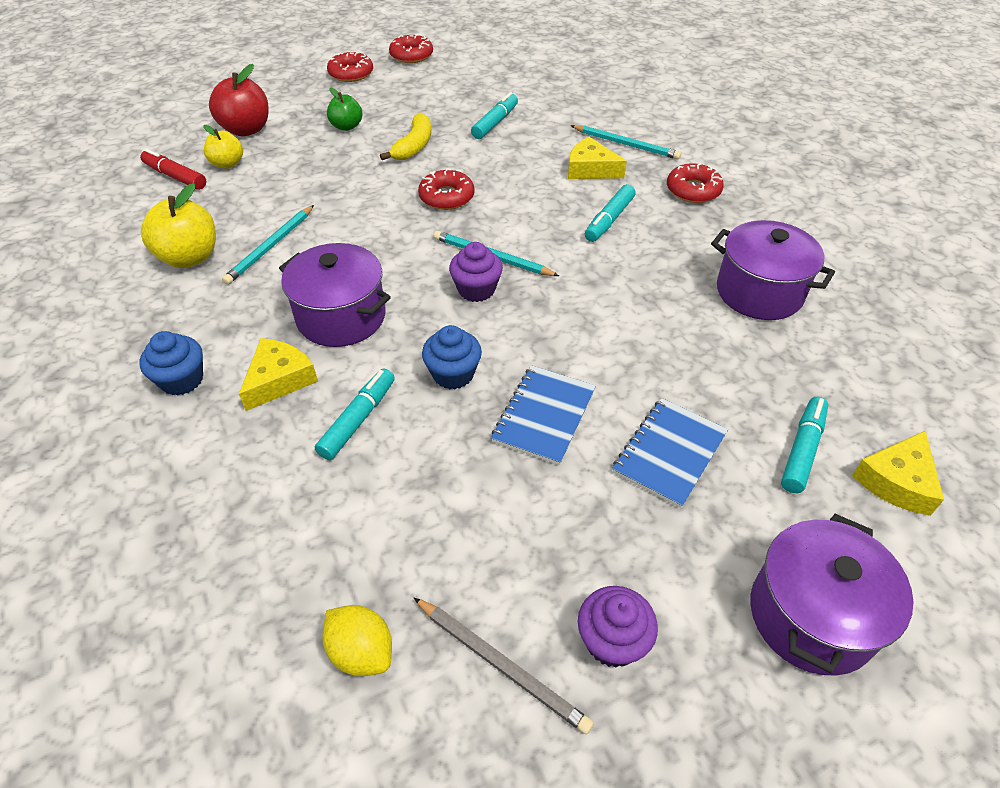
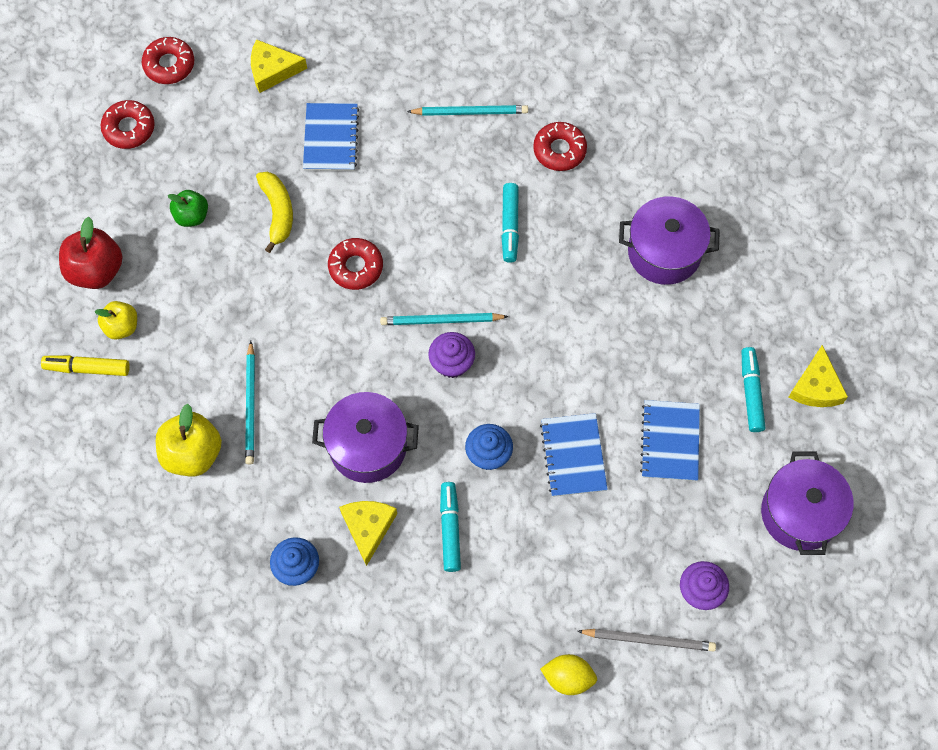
camera: 30 degrees left, 20 degrees up
red marker [140,149,206,190] -> yellow marker [41,355,130,376]
turquoise marker [471,92,518,139] -> blue notebook [303,103,359,171]
yellow cheese [568,137,627,179] -> yellow cheese moved to [251,39,307,93]

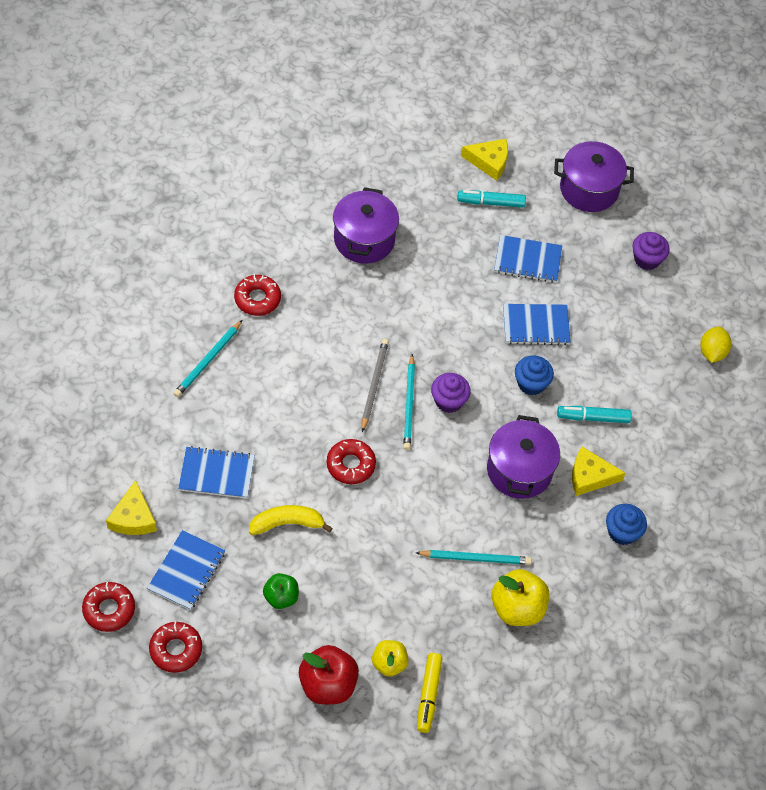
camera: 90 degrees left, 10 degrees down
turquoise pencil [407,105,528,116] -> turquoise pencil turned 150 degrees counterclockwise [173,320,242,397]
turquoise marker [501,183,519,263] -> none
grey pencil [577,629,716,652] -> grey pencil moved to [362,339,389,432]
none -> blue notebook [147,530,225,610]

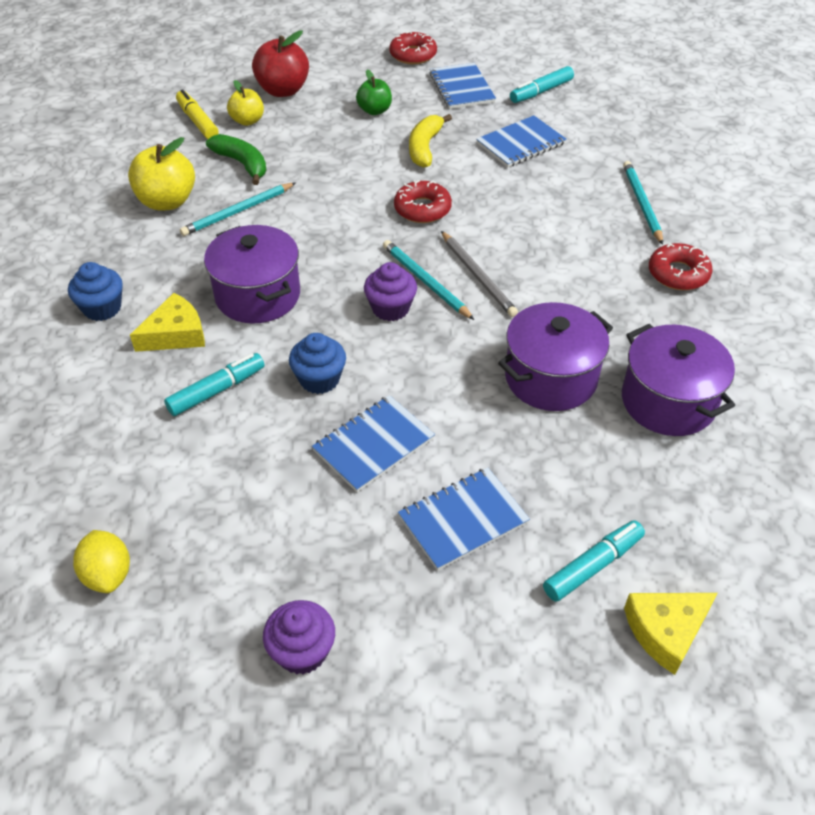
camera: 145 degrees right, 10 degrees down
red donut [82,582,135,632] -> none
yellow cheese [106,480,157,535] -> turquoise marker [510,66,574,103]
yellow banana [249,505,333,535] -> yellow banana turned 150 degrees clockwise [409,114,452,168]
purple pot [554,141,634,212] -> purple pot moved to [498,302,613,411]
none -> green banana [206,134,266,185]

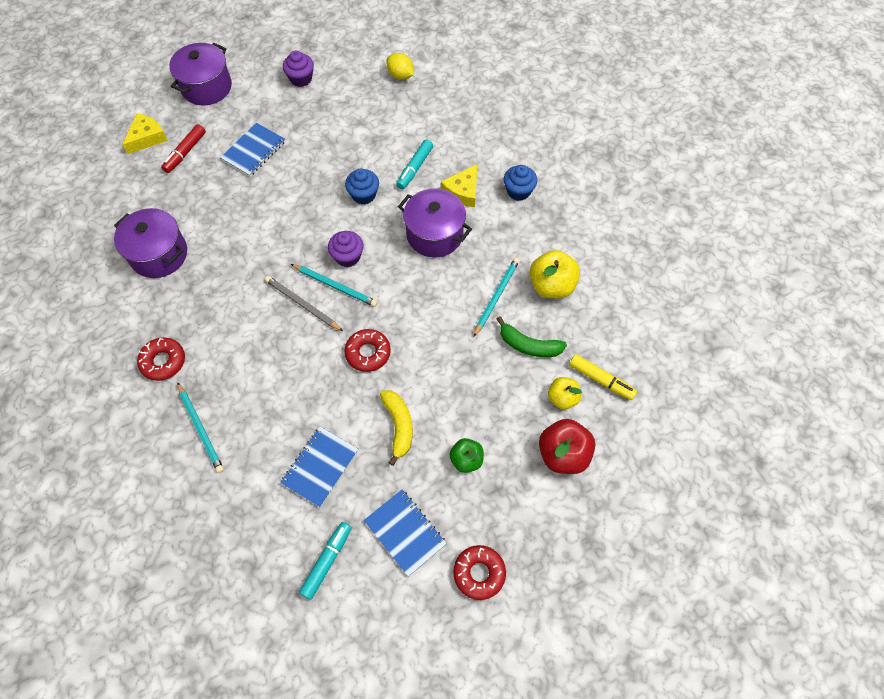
camera: 155 degrees right, 15 degrees up
blue notebook [312,395,435,492] -> none
purple pot [498,302,613,411] -> purple pot moved to [169,43,232,105]
turquoise marker [543,520,645,602] -> red marker [161,124,206,173]

